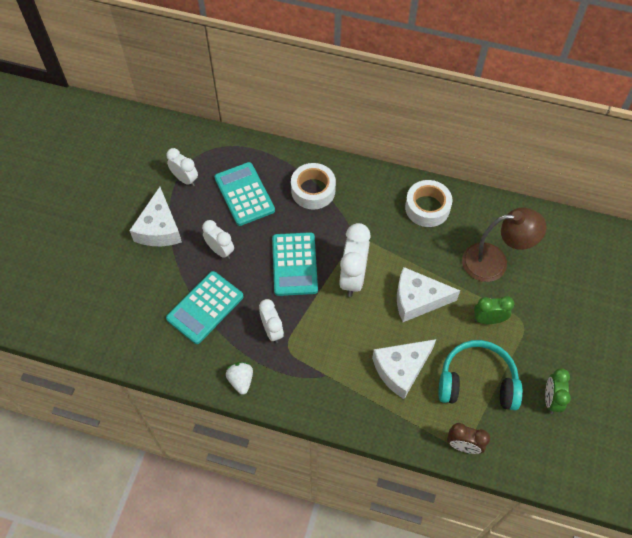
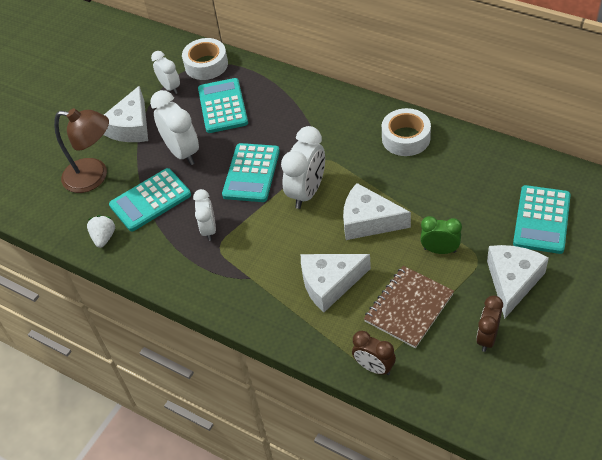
camera: 20 degrees right, 10 degrees down
white clock [202,220,234,259] -> white clock [150,90,199,165], size x1.61
white strawberry [226,362,253,394] -> white strawberry moved to [87,215,115,248]
white tape [291,163,336,209] -> white tape moved to [182,38,228,80]
turquoise headphones [439,340,523,410] -> brown notebook [364,266,454,348]
brown lamp [462,207,546,282] -> brown lamp moved to [54,108,109,193]
green clock [545,368,571,414] -> brown clock [476,295,503,352]
none -> white cheese [487,245,549,319]
none -> turquoise calculator [513,185,571,254]

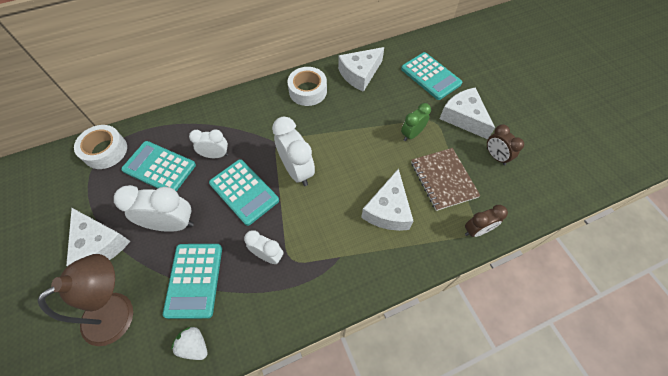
camera: 60 degrees left, 10 degrees up
white clock [151,51,180,94] -> white clock moved to [189,129,228,158]
white cheese [343,183,411,240] -> white cheese moved to [338,47,384,92]

